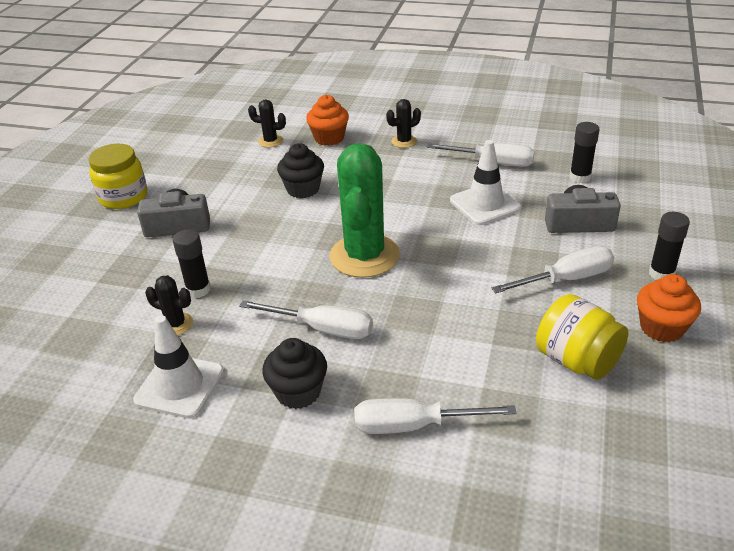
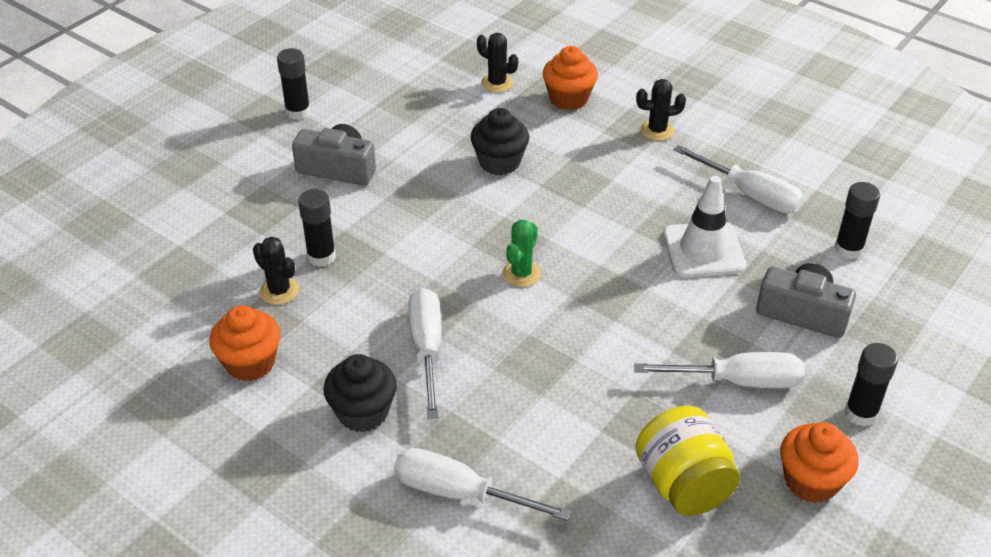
camera: 20 degrees right, 5 degrees up
yellow jar [88,144,147,209] -> black glue stick [277,48,311,120]
white traffic cone [133,315,224,418] -> orange cupcake [209,305,280,381]
white screwdriver [239,300,373,339] -> white screwdriver turned 135 degrees counterclockwise [408,288,441,419]
green cactus [330,143,400,278] -> green cactus [502,220,541,287], size x0.45

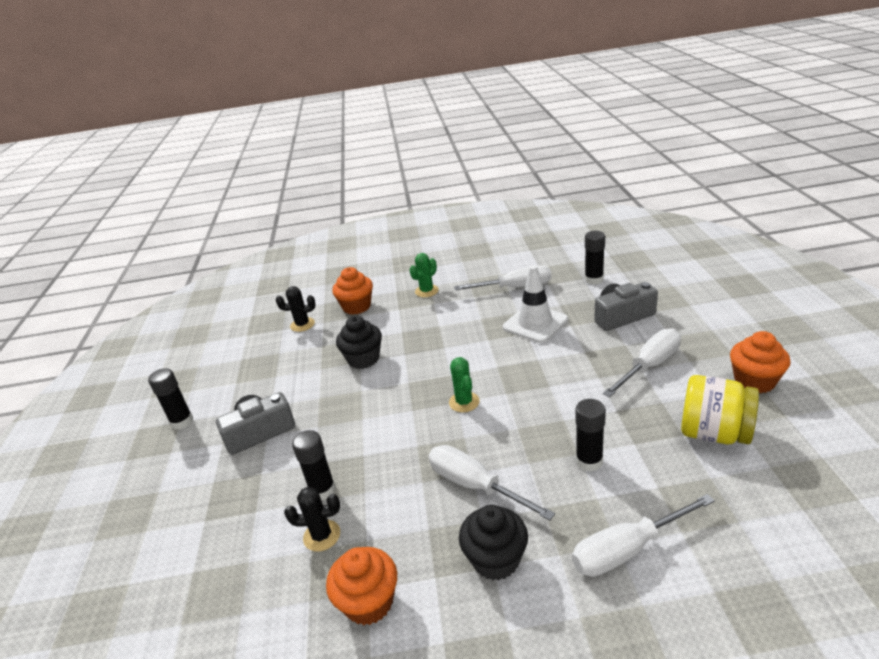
camera: 40 degrees left, 10 degrees down
black cactus [636,79,686,141] -> green cactus [409,253,439,297]
black glue stick [845,343,898,427] -> black glue stick moved to [575,399,606,471]

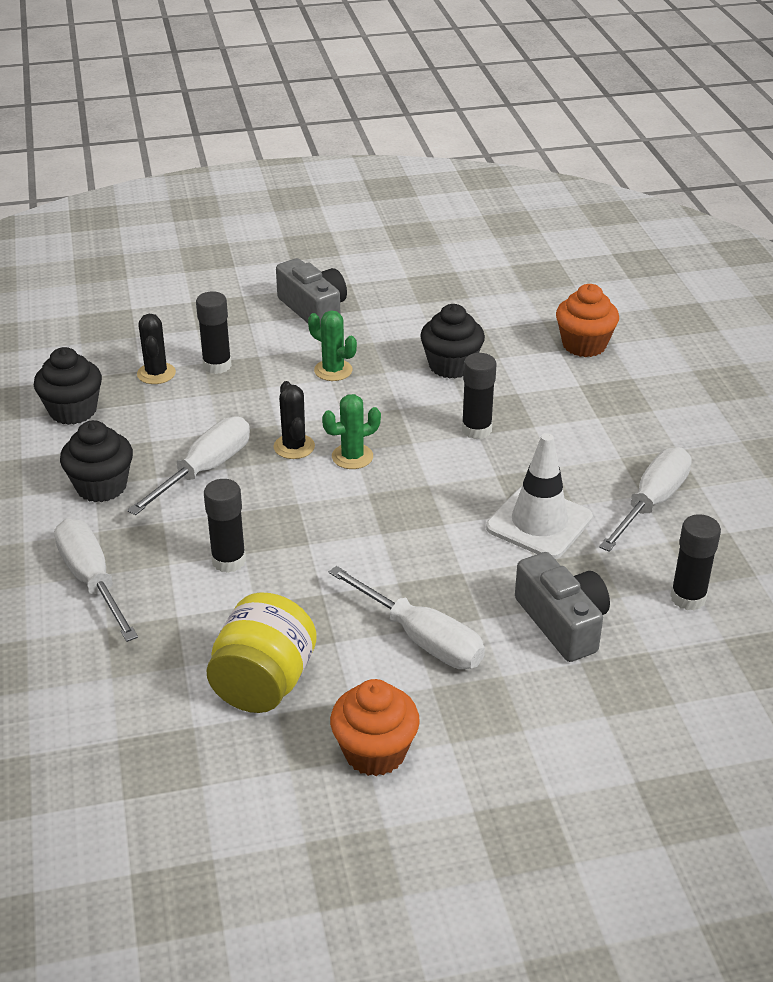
camera: 80 degrees right, 5 degrees up
black glue stick [148,368,193,430] -> black glue stick moved to [462,353,496,439]
black cactus [276,286,315,332] -> black cactus moved to [274,381,315,459]
orange cupcake [326,547,397,625] -> black cupcake [34,347,102,425]
green cactus [409,253,439,297] -> green cactus moved to [308,311,357,381]
white screwdriver [454,265,552,290] -> white screwdriver turned 135 degrees counterclockwise [599,447,692,552]

